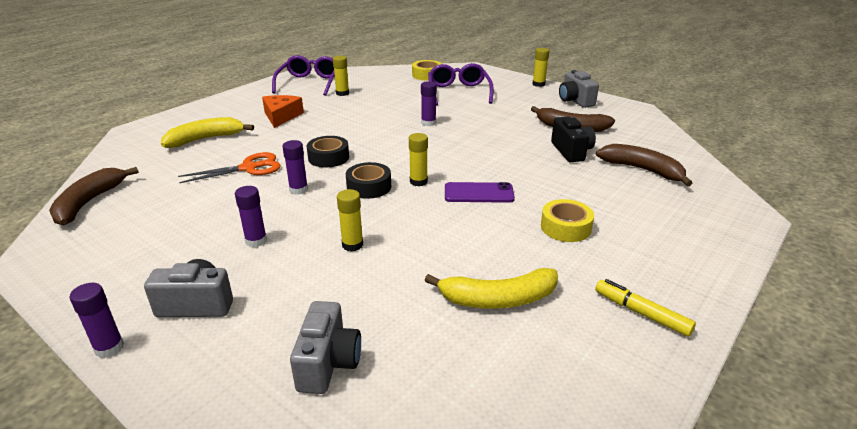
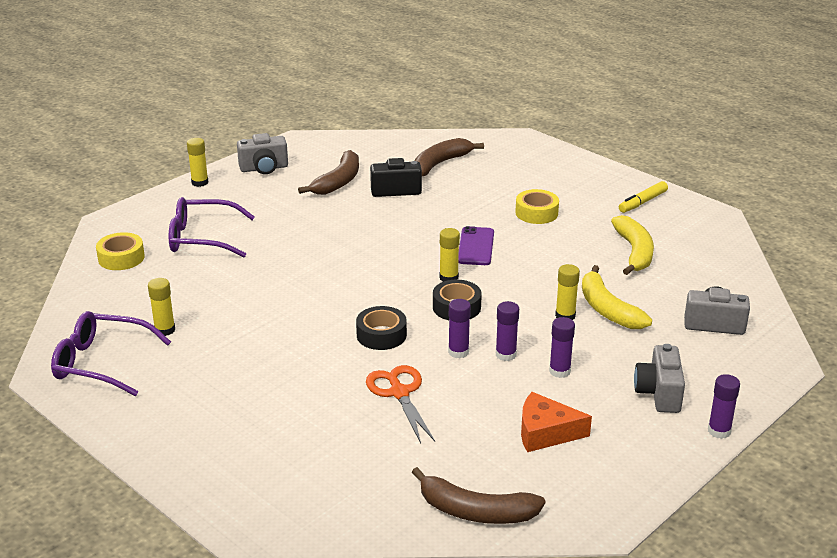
camera: 85 degrees left, 0 degrees up
yellow banana [161,117,254,148] -> yellow banana moved to [582,265,652,329]
orange cheese [262,95,304,128] -> orange cheese moved to [521,392,592,452]
purple glue stick [421,81,437,126] -> purple glue stick moved to [496,301,519,361]

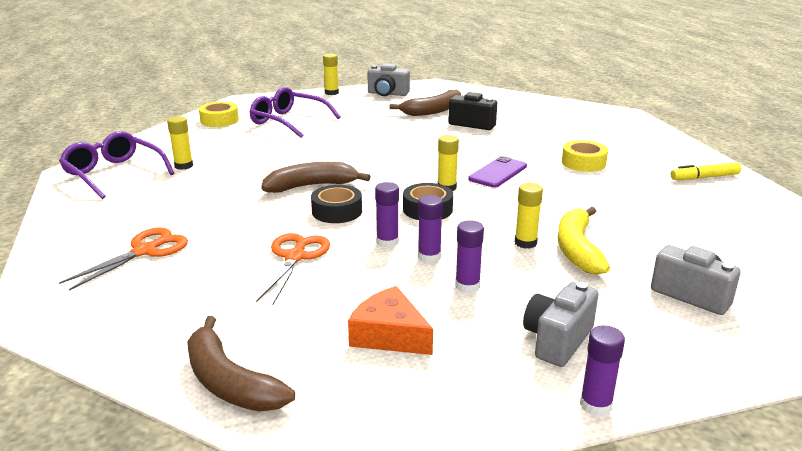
camera: 30 degrees right, 5 degrees down
brown banana [414,138,484,176] -> brown banana moved to [261,162,371,193]
yellow banana [611,215,654,275] -> none
none -> orange scissors [59,227,188,291]

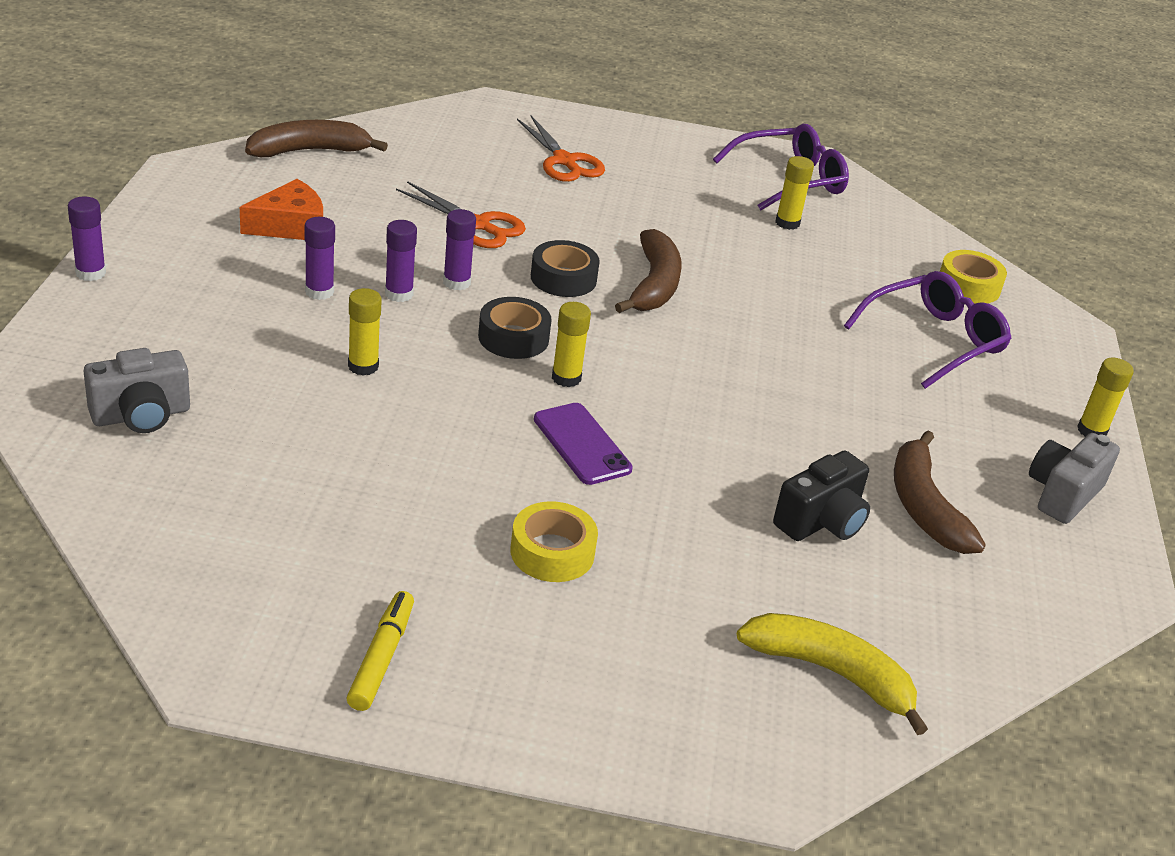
camera: 110 degrees right, 10 degrees up
grey camera [523,282,599,367] -> none
yellow banana [558,207,610,275] -> yellow banana moved to [737,613,928,735]

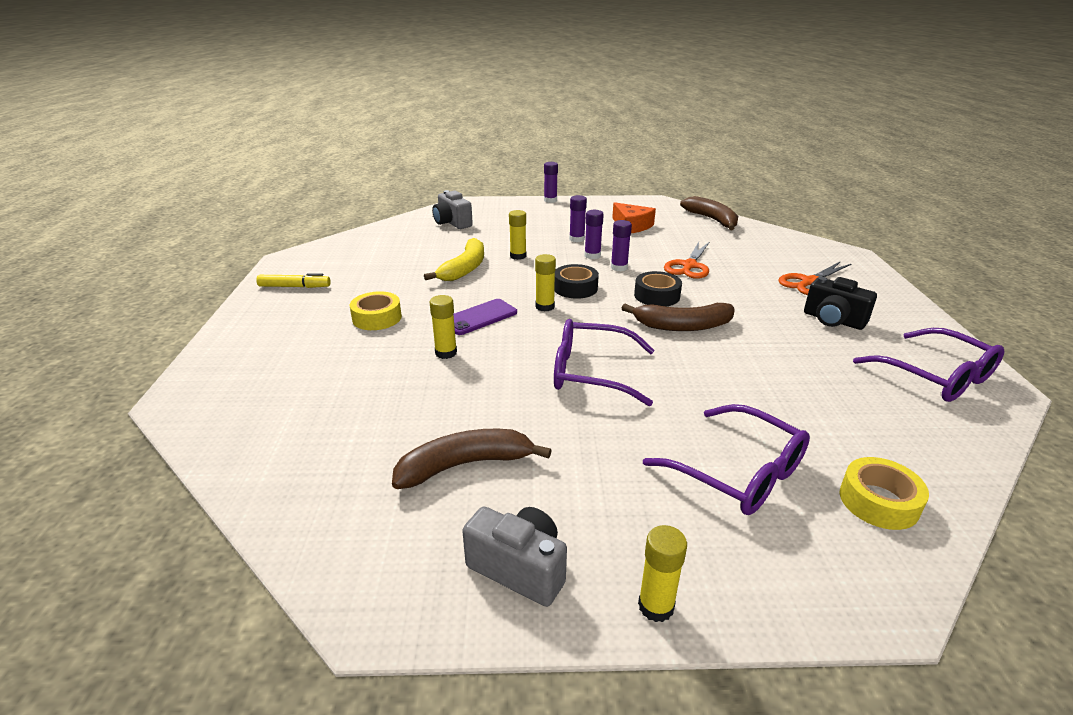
camera: 85 degrees right, 5 degrees down
yellow banana [737,613,928,735] -> yellow banana moved to [424,238,484,281]
black camera [773,451,870,541] -> black camera moved to [804,277,877,330]
yellow glue stick [775,156,814,230] -> yellow glue stick moved to [430,295,457,359]
none -> purple glasses [554,319,654,406]

